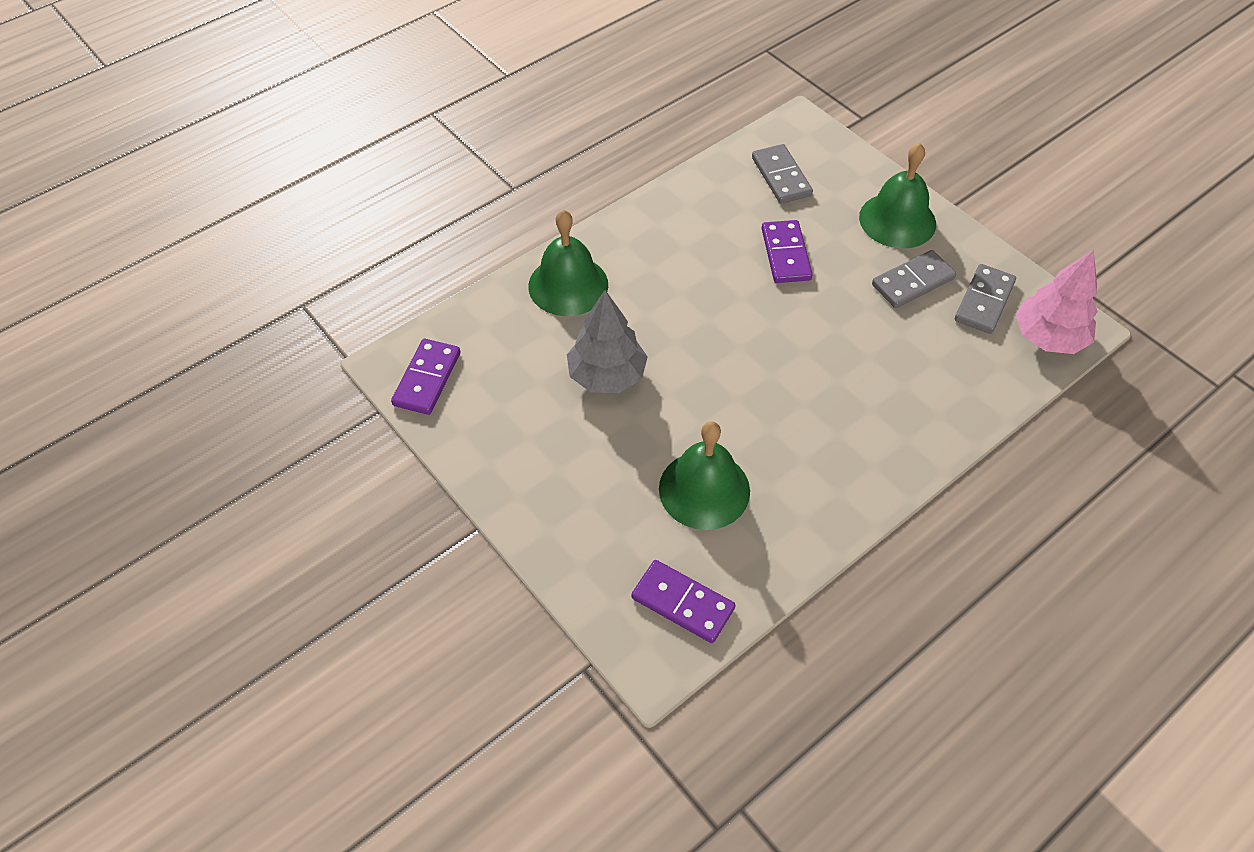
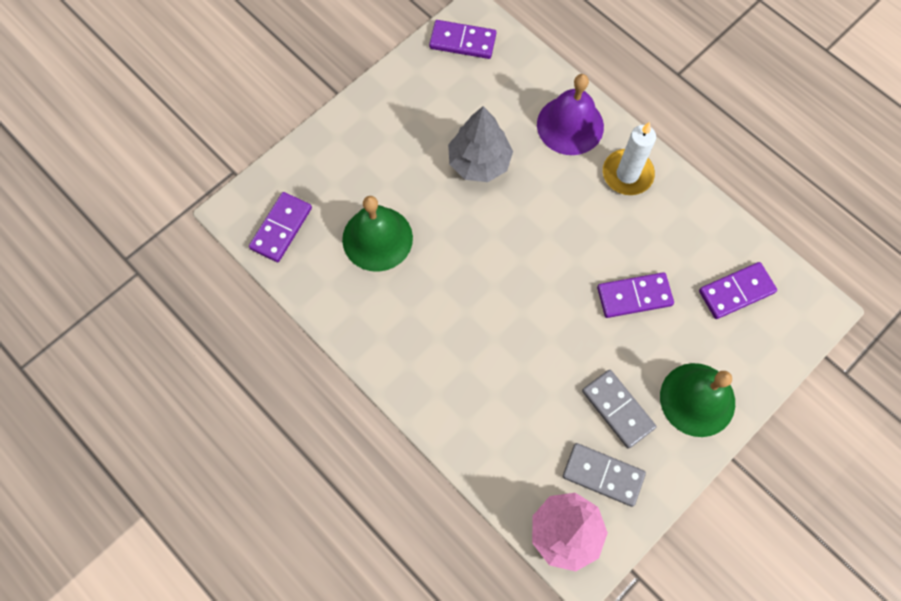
camera: 85 degrees right, 15 degrees up
green bell [528,210,608,316] -> purple bell [537,74,604,155]
grey domino [752,144,813,204] -> purple domino [699,262,777,319]
none -> white candle [603,122,656,195]

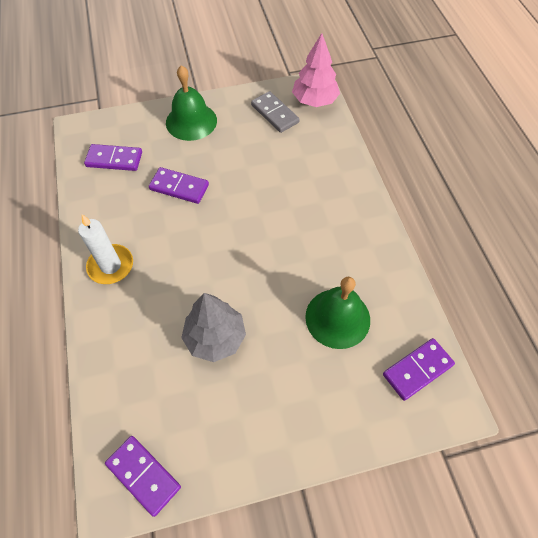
camera: 150 degrees left, 10 degrees down
purple bell [537,74,604,155] -> none
grey domino [582,370,656,449] -> none

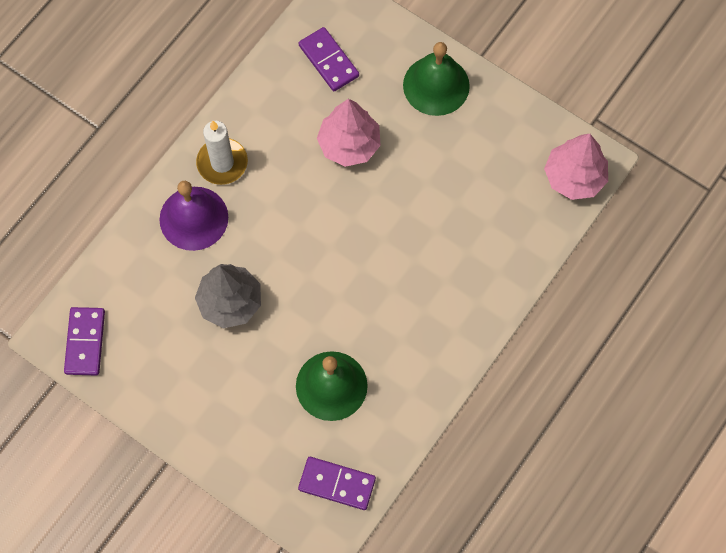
camera: 50 degrees right, 10 degrees up
purple domino [149,167,209,204] -> pink tree [317,99,381,167]
grey domino [251,91,300,133] -> none
none -> purple bell [159,181,228,251]

